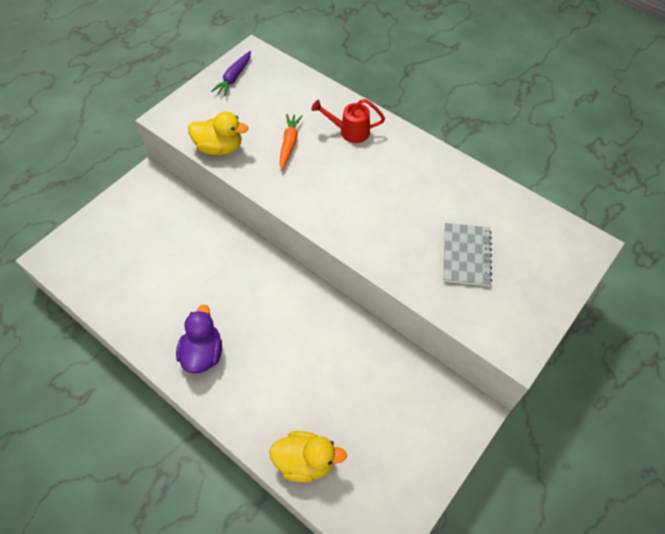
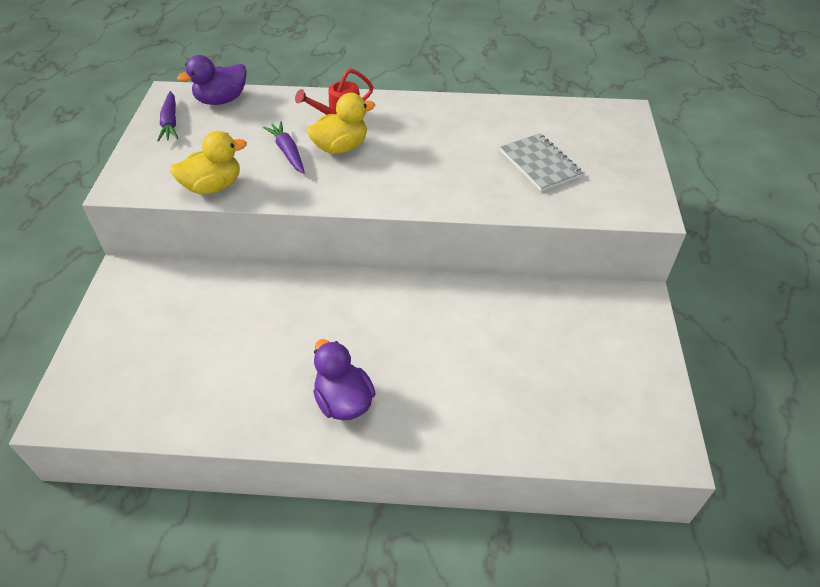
camera: 35 degrees left, 10 degrees down
yellow duck [269,431,347,482] -> yellow duck moved to [307,93,375,154]
orange carrot [279,114,302,170] -> purple carrot [263,122,305,174]
none -> purple duck [177,55,246,105]

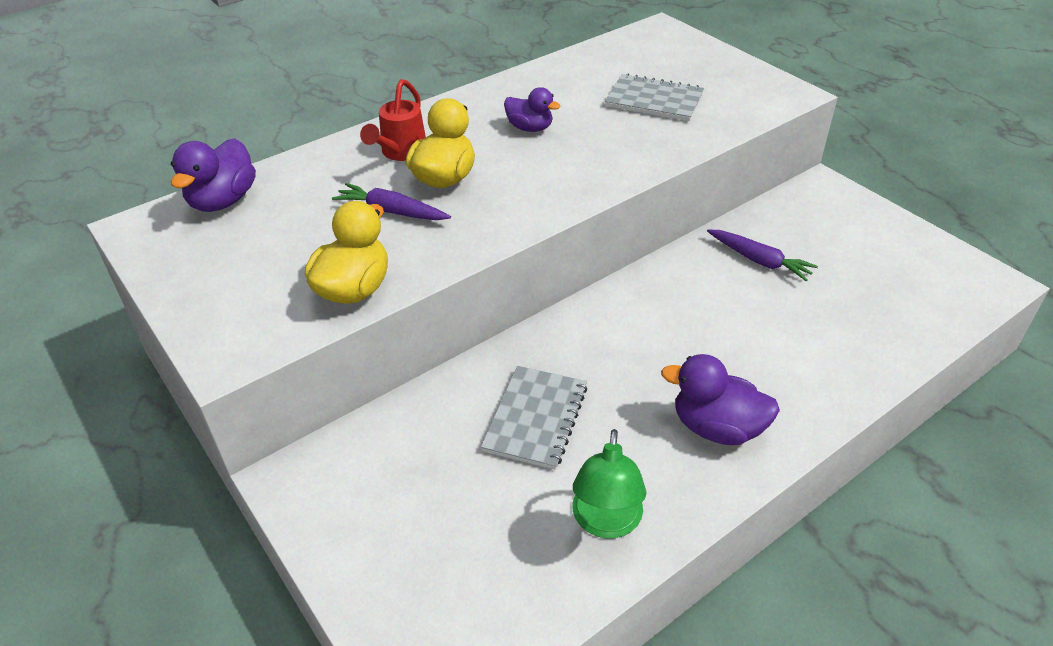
camera: 40 degrees left, 5 degrees down
purple carrot [157,91,178,141] -> purple carrot moved to [707,229,818,281]
none -> grey notebook [481,366,587,470]
none -> purple duck [504,87,561,132]
none -> green lamp [572,429,647,538]

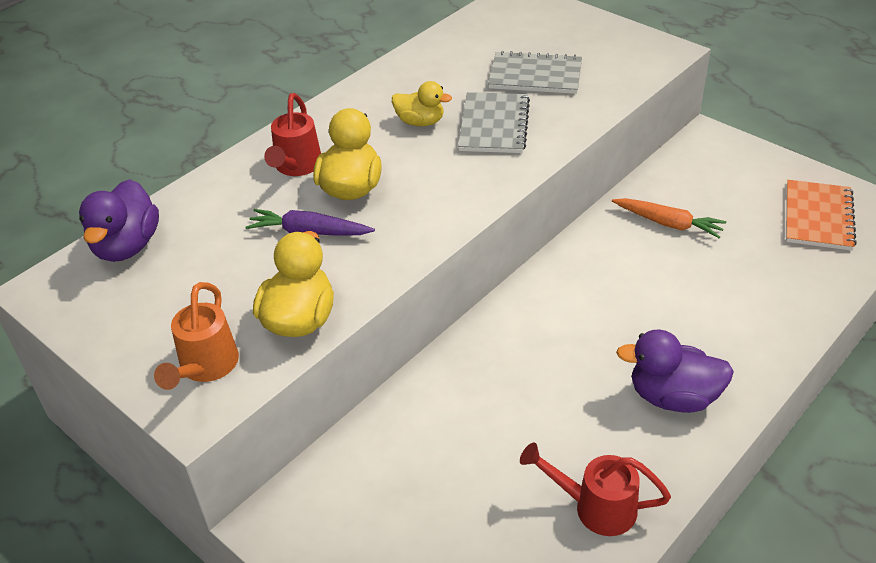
camera: 10 degrees left, 0 degrees up
grey notebook [481,366,587,470] -> grey notebook moved to [458,92,530,153]
purple duck [504,87,561,132] -> yellow duck [392,81,452,126]
green lamp [572,429,647,538] -> red watering can [520,443,671,536]
purple carrot [707,229,818,281] -> orange carrot [612,198,726,238]
none -> orange watering can [154,282,239,390]
none -> orange notebook [786,180,857,251]

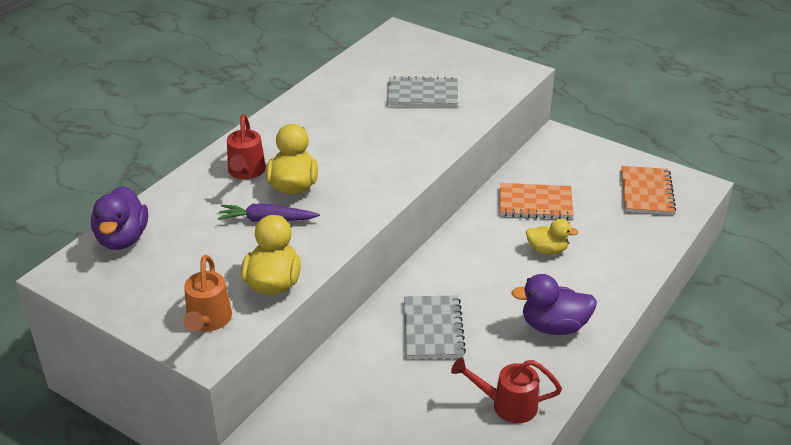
camera: 10 degrees left, 5 degrees down
yellow duck [392,81,452,126] -> yellow duck moved to [526,219,579,255]
grey notebook [458,92,530,153] -> grey notebook moved to [404,296,466,359]
orange carrot [612,198,726,238] -> orange notebook [500,183,574,220]

